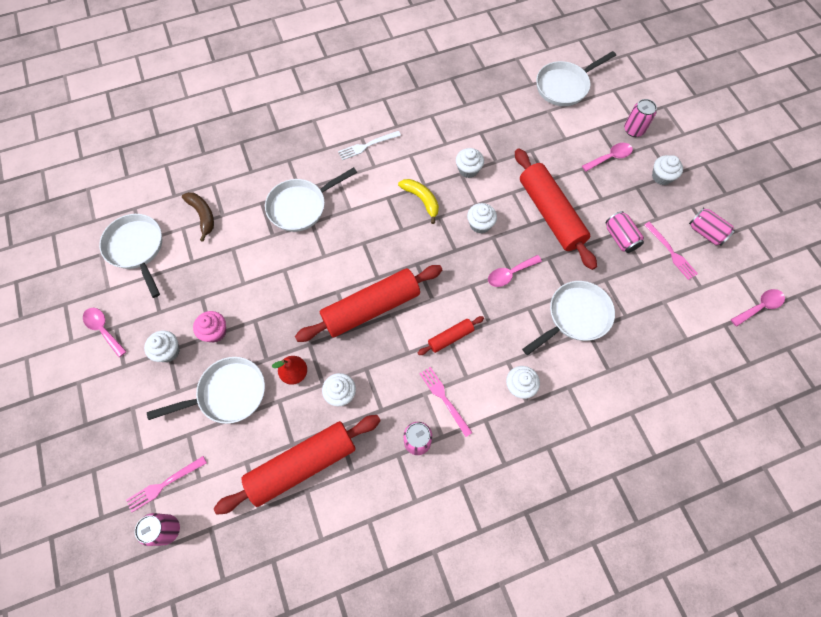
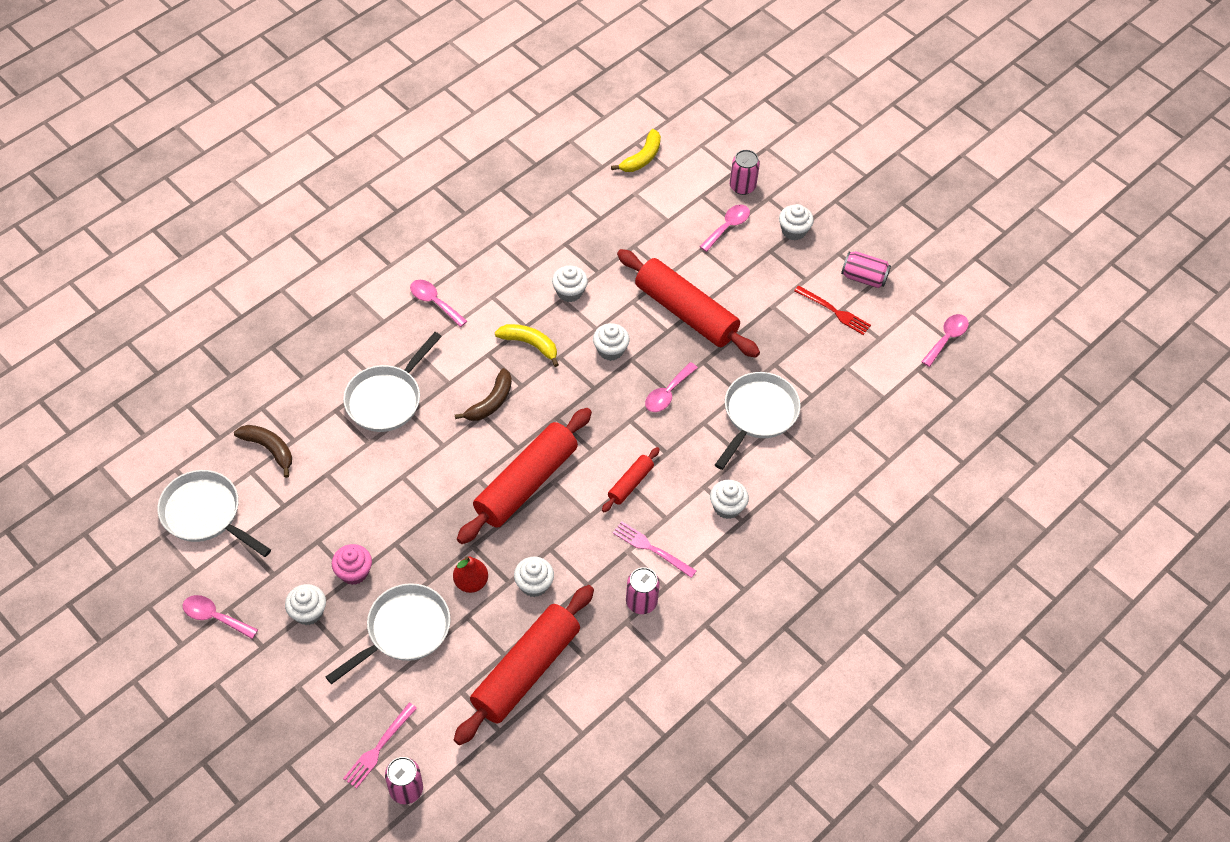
camera: 25 degrees left, 10 degrees down
white fork [338,131,401,160] -> pink spoon [410,280,467,327]
white pan [536,51,616,106] -> yellow banana [611,129,661,172]
pink can [605,211,644,253] -> none
pink fork [644,222,698,280] -> red fork [794,285,871,335]
none -> brown banana [455,368,512,421]

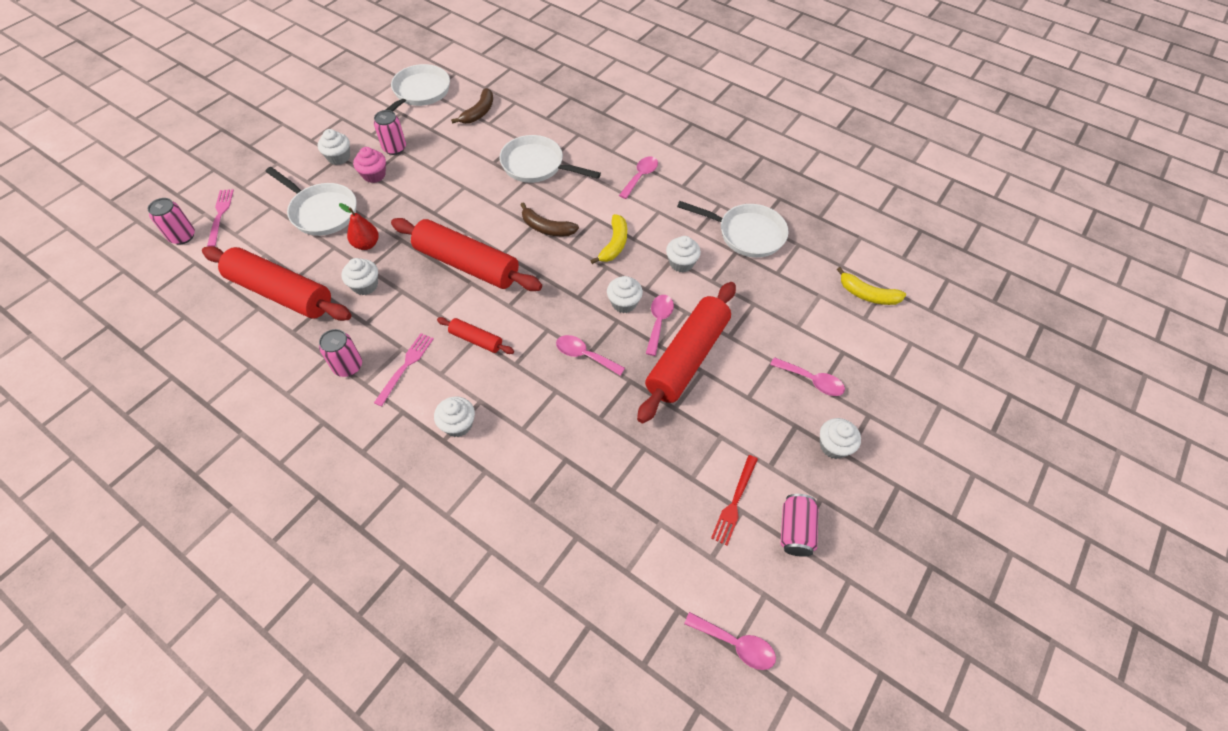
camera: 80 degrees right, 0 degrees up
pink spoon [183,595,258,639] -> pink spoon moved to [646,295,674,356]
pink fork [343,703,417,789] -> pink fork turned 60 degrees clockwise [207,189,234,247]
white pan [715,372,801,470] -> white pan moved to [677,201,788,258]
pink can [730,150,760,195] -> pink can moved to [374,110,406,155]

